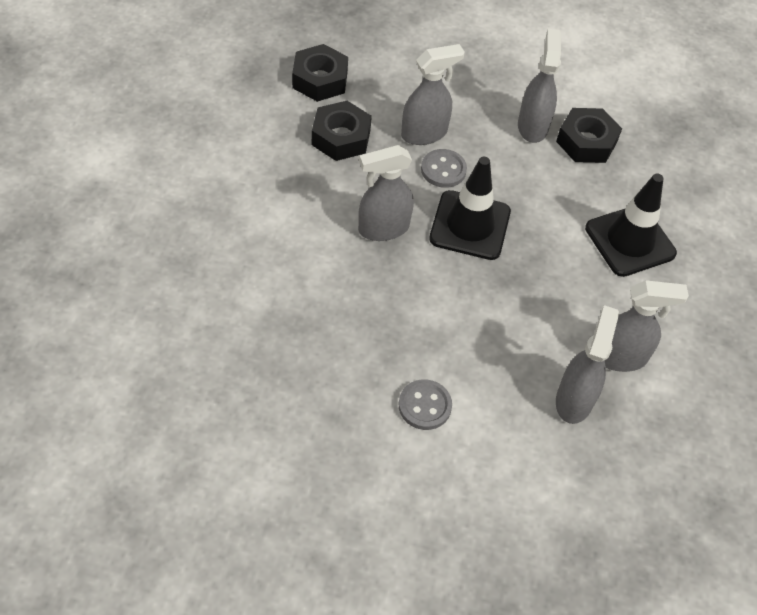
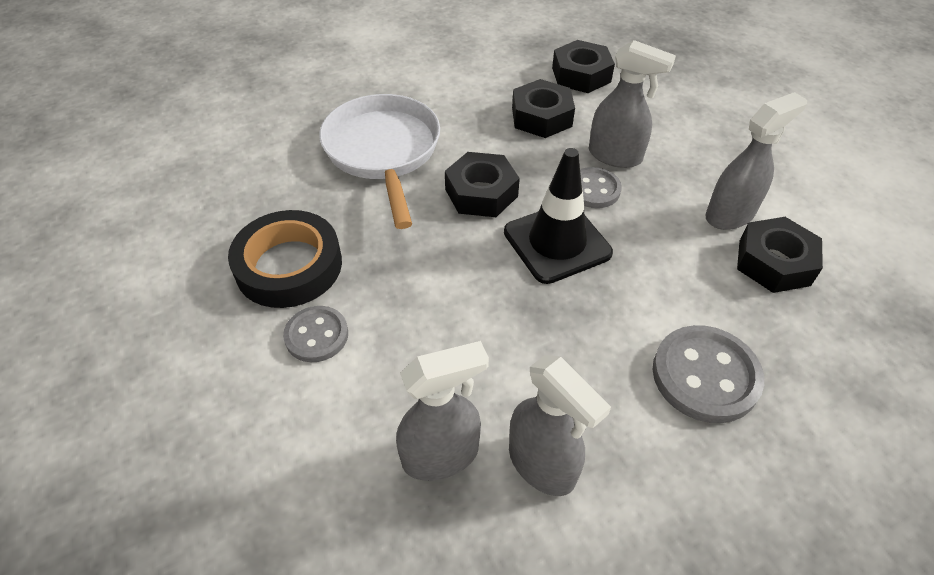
camera: 55 degrees right, 5 degrees down
grey spray bottle [358,145,414,241] -> black nut [445,152,520,217]
black traffic cone [585,174,677,277] -> grey button [653,325,764,423]
none -> black tape [228,210,342,308]
none -> white pan [319,94,440,229]

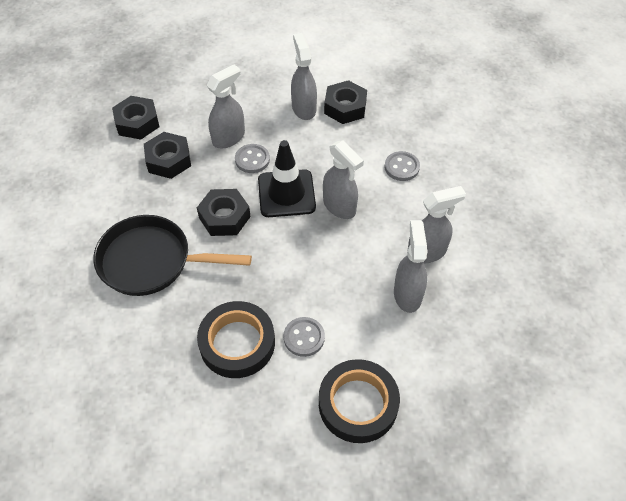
camera: 70 degrees left, 5 degrees up
white pan [319,94,440,229] -> black pan [93,215,252,296]
grey button [653,325,764,423] -> grey button [385,151,420,181], size x0.63
none -> black tape [319,359,400,443]
none -> grey spray bottle [323,140,364,219]

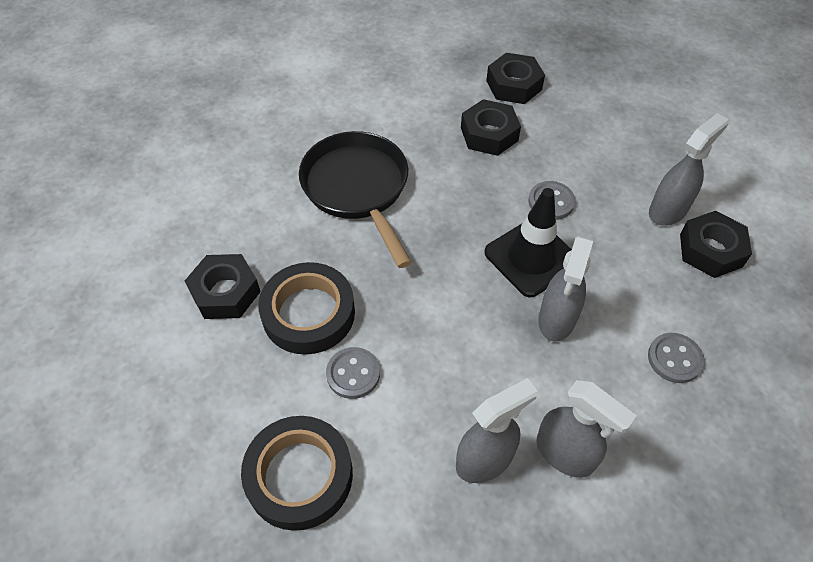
camera: 60 degrees right, 0 degrees up
black nut [197,189,251,236] -> black nut moved to [185,254,261,319]
grey spray bottle [206,65,245,148] -> none

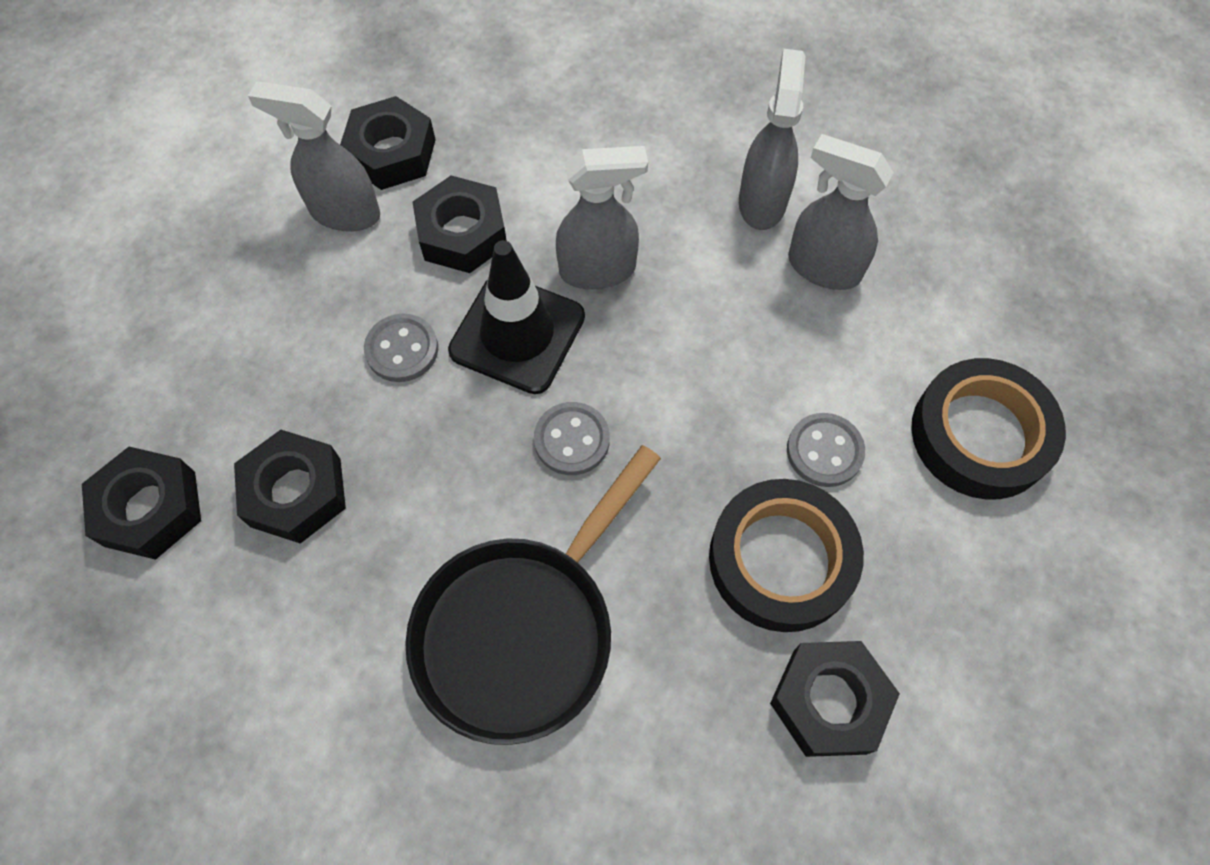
camera: 120 degrees left, 10 degrees up
grey button [648,333,704,383] -> grey button moved to [534,402,610,475]
none -> black nut [412,176,507,273]

